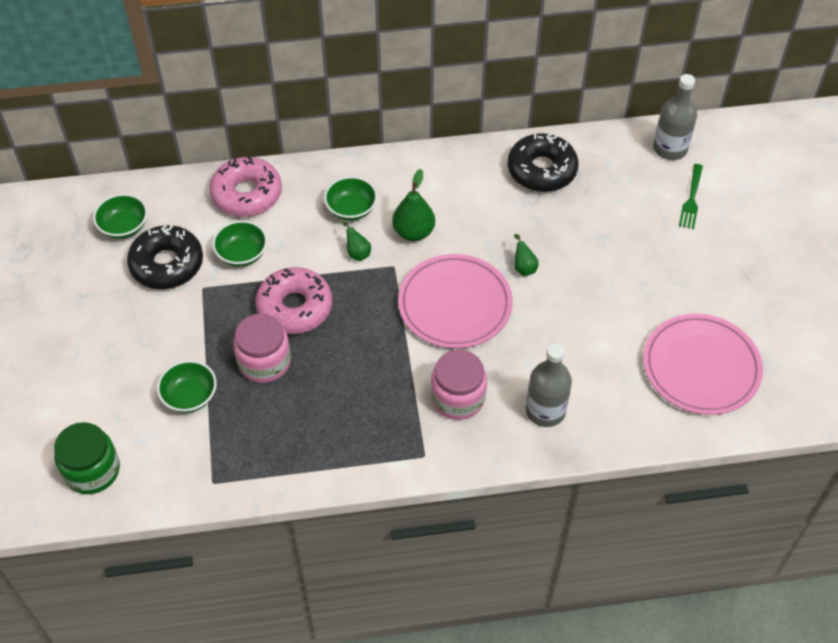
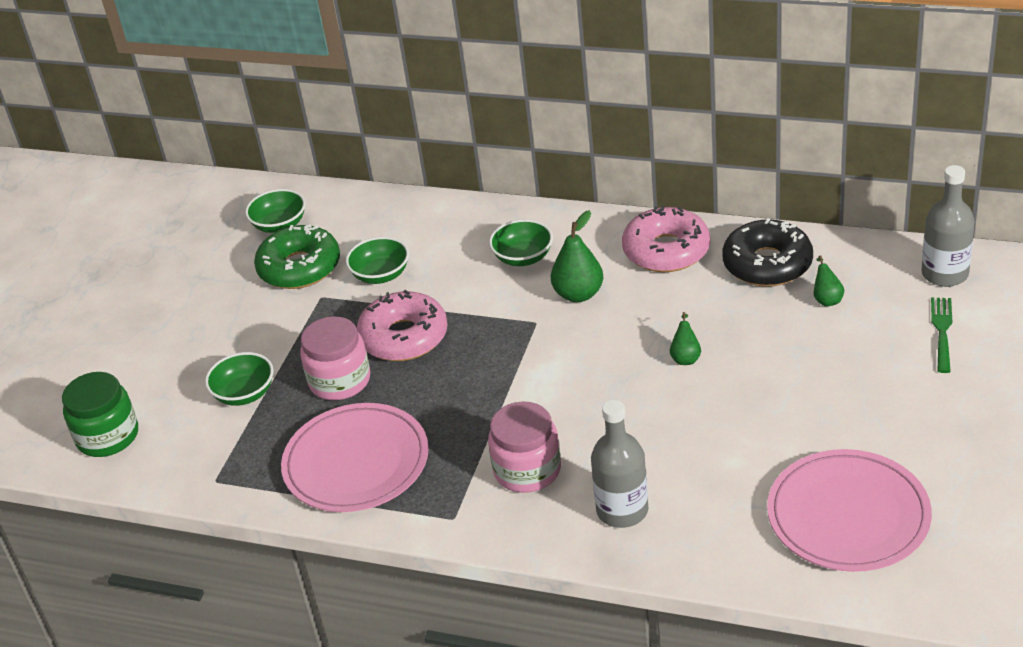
camera: 30 degrees right, 15 degrees down
black donut [127,225,203,289] -> green donut [254,224,340,289]
pink donut [210,157,282,217] -> pink donut moved to [622,205,710,272]
green pear [342,221,371,261] -> green pear moved to [814,255,844,306]
pink plate [398,254,513,349] -> pink plate moved to [281,403,429,512]
green fork [679,164,703,229] -> green fork turned 150 degrees clockwise [931,297,952,373]

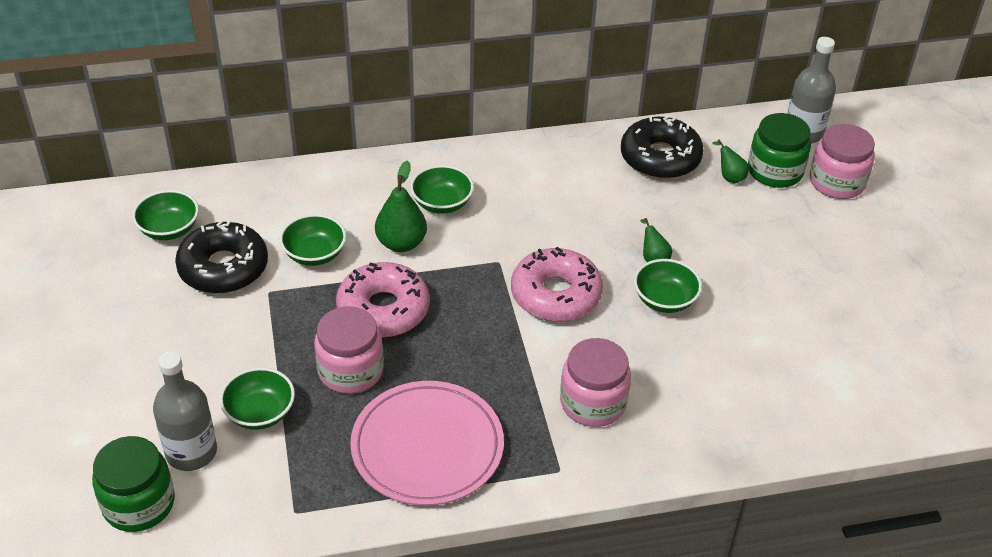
camera: 35 degrees left, 5 degrees up
green donut [254,224,340,289] -> black donut [175,220,268,294]
green pear [551,210,604,302] -> green pear moved to [375,160,427,252]
grey bottle [591,400,648,528] -> grey bottle moved to [153,351,217,471]
pink donut [622,205,710,272] -> pink donut moved to [511,247,603,322]
pink plate [767,449,932,572] -> none
green fork [931,297,952,373] -> pink jar [810,124,875,199]
none -> green bowl [634,259,702,313]
none -> green jar [748,113,811,188]

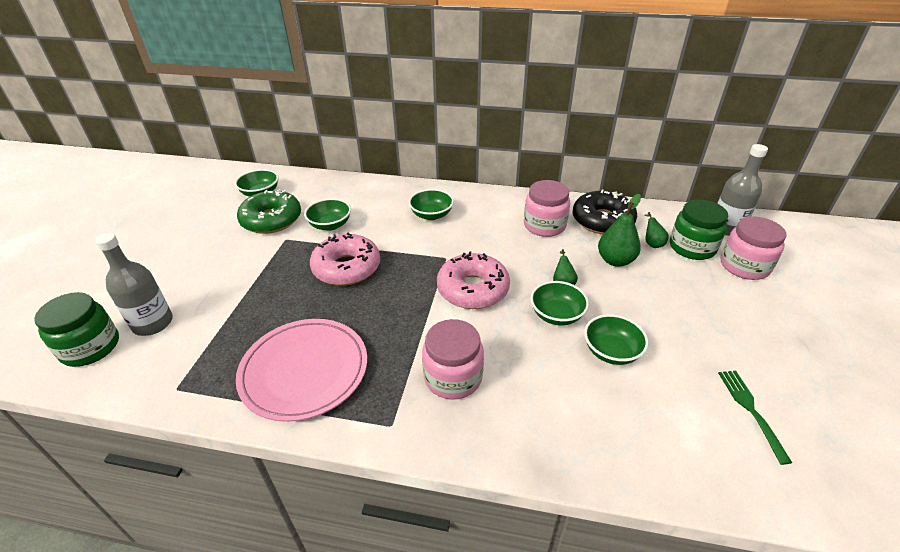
camera: 25 degrees right, 5 degrees down
black donut [175,220,268,294] -> green donut [237,189,301,234]
green bowl [220,367,295,430] -> green bowl moved to [584,314,649,365]
pink jar [314,306,384,394] -> pink jar moved to [524,180,570,237]
green pear [375,160,427,252] -> green pear moved to [598,194,641,267]
none -> green fork [718,371,792,465]

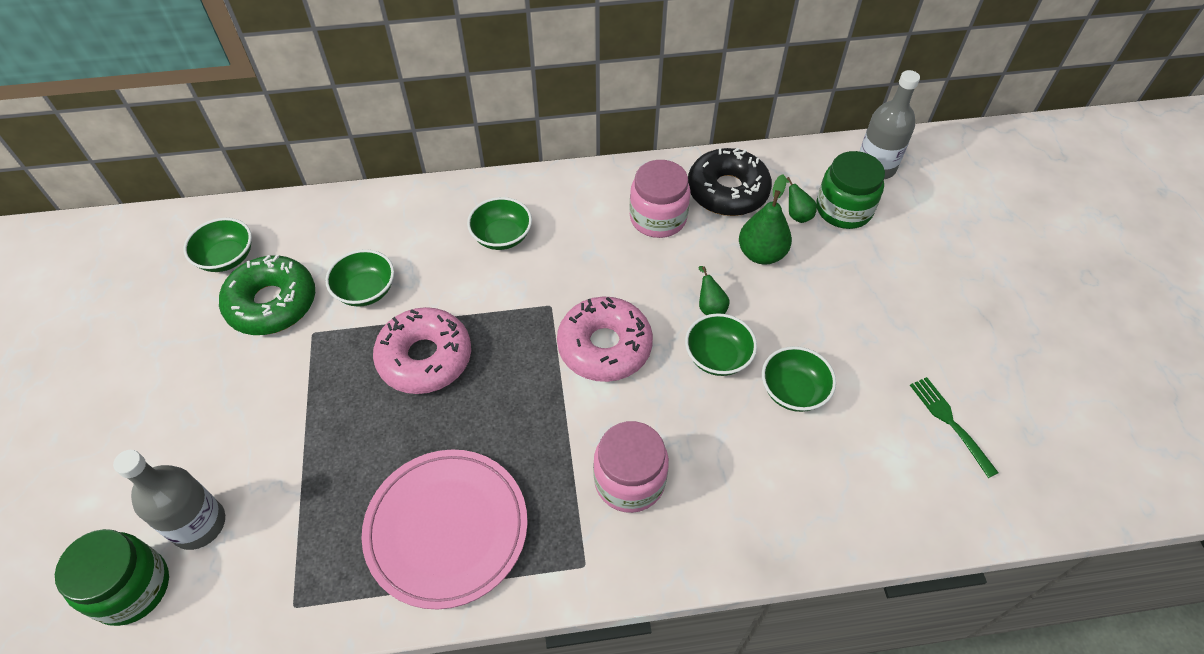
camera: 20 degrees left, 15 degrees up
pink jar [721,217,786,280] -> none

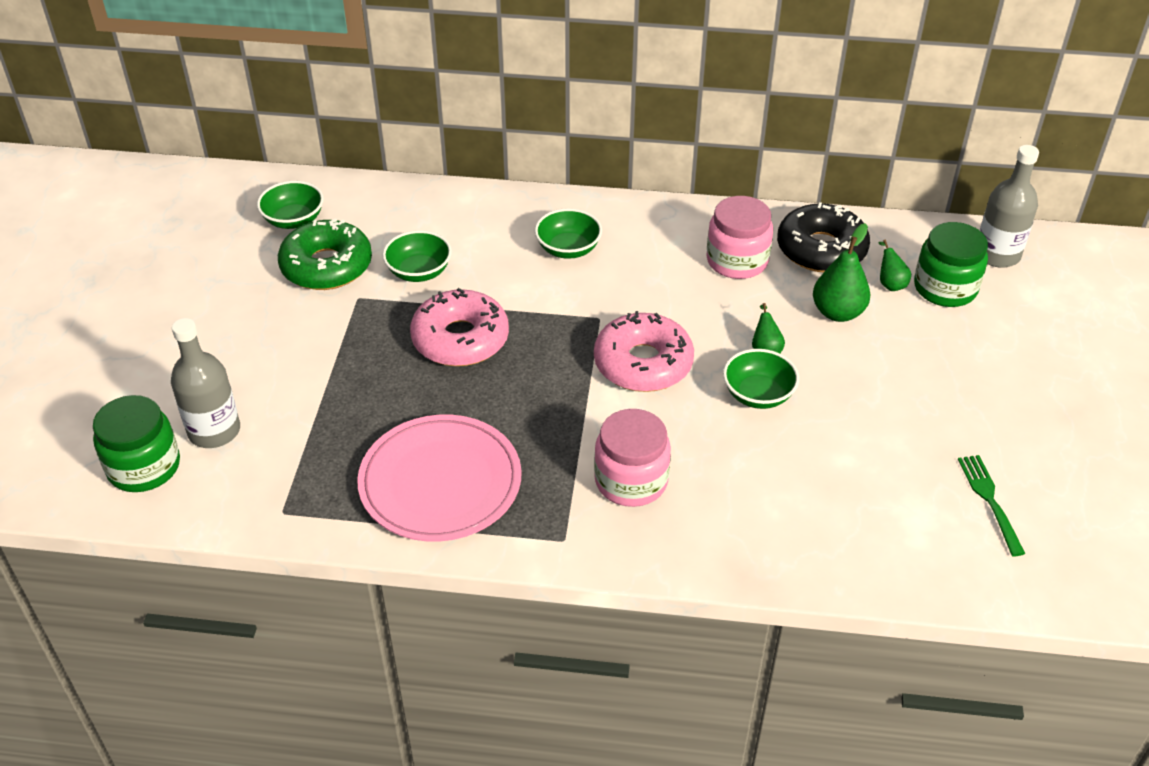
camera: 15 degrees right, 10 degrees down
green bowl [762,346,836,412] -> none

